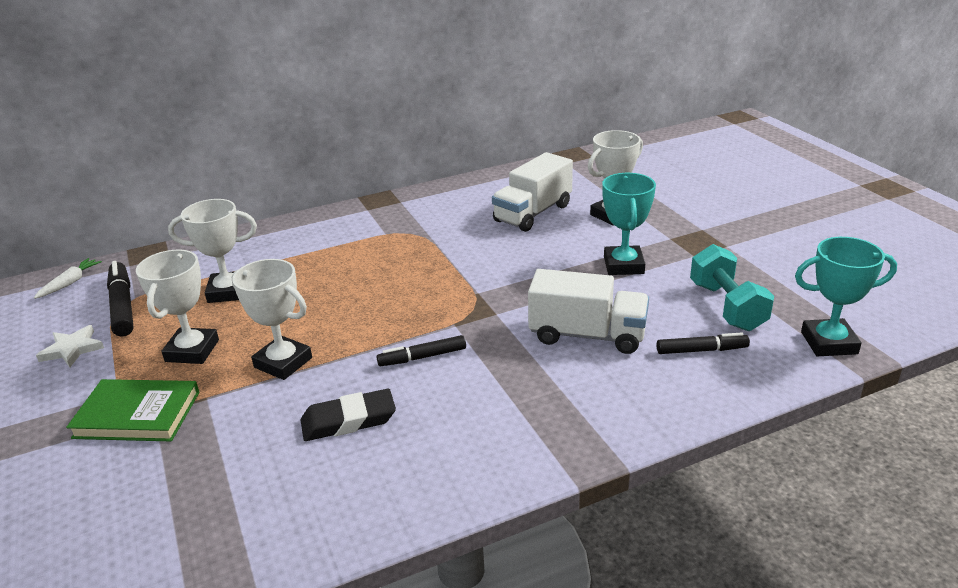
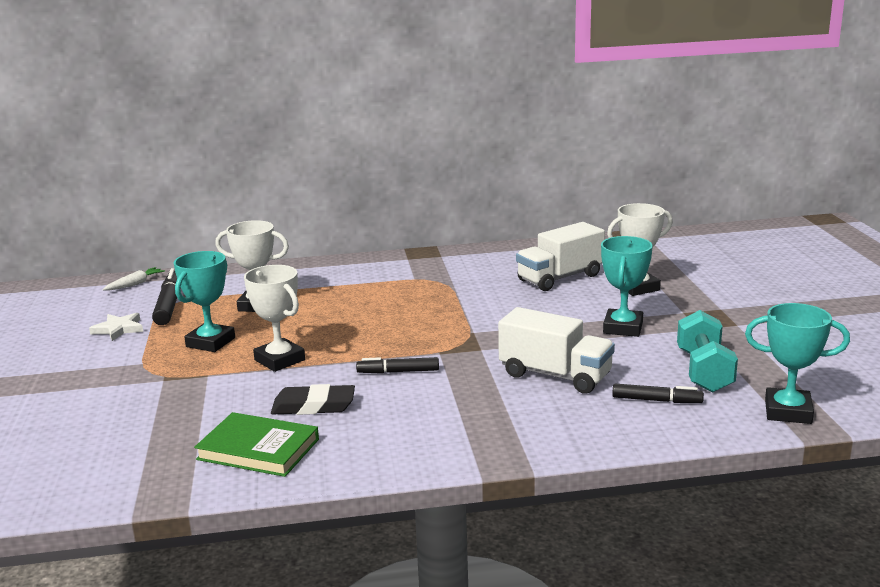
camera: 15 degrees right, 10 degrees down
green book [66,379,200,441] -> green book moved to [194,412,319,477]
white trophy [136,250,219,364] -> turquoise trophy [174,251,235,352]

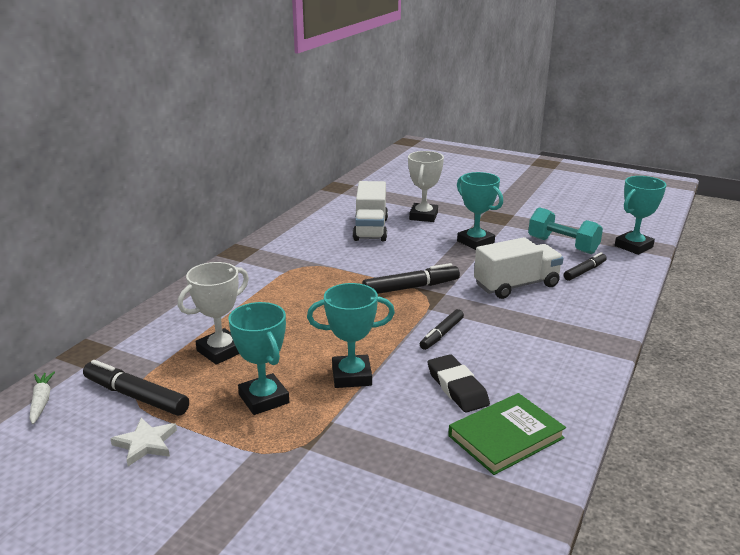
camera: 55 degrees left, 5 degrees up
white trophy [244,265,305,372] -> turquoise trophy [307,283,395,388]
black eraser [271,384,355,415] -> black eraser turned 60 degrees counterclockwise [428,354,490,413]
none -> black marker [362,263,460,294]

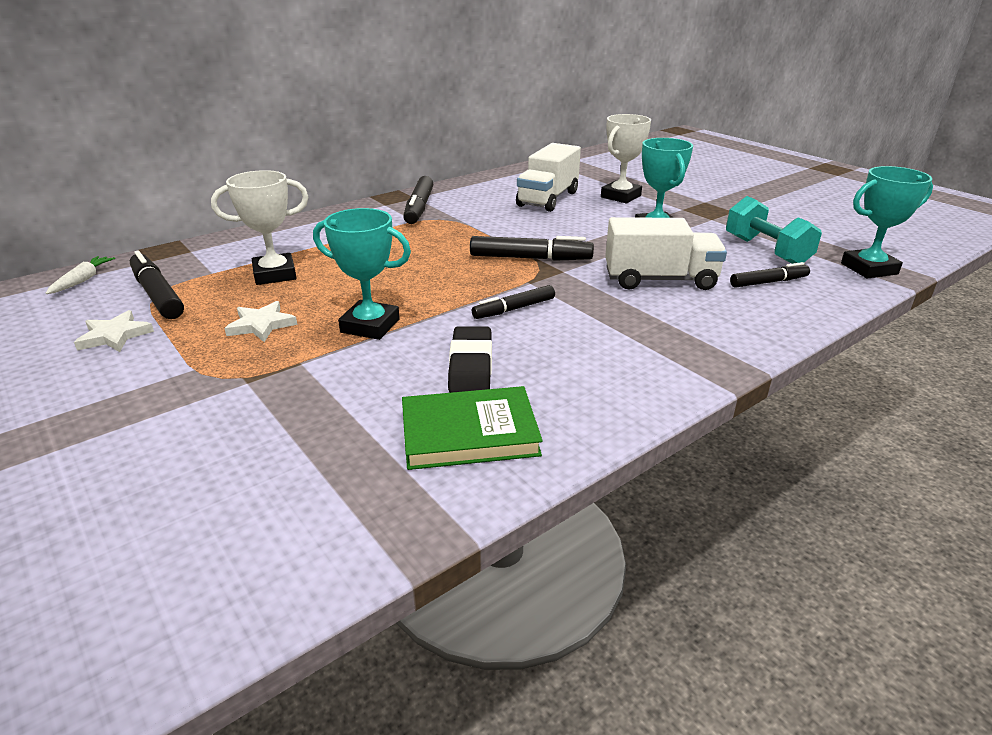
camera: 25 degrees right, 5 degrees up
turquoise trophy [228,302,289,415] -> white star [224,301,297,342]
none -> black marker [403,176,433,224]

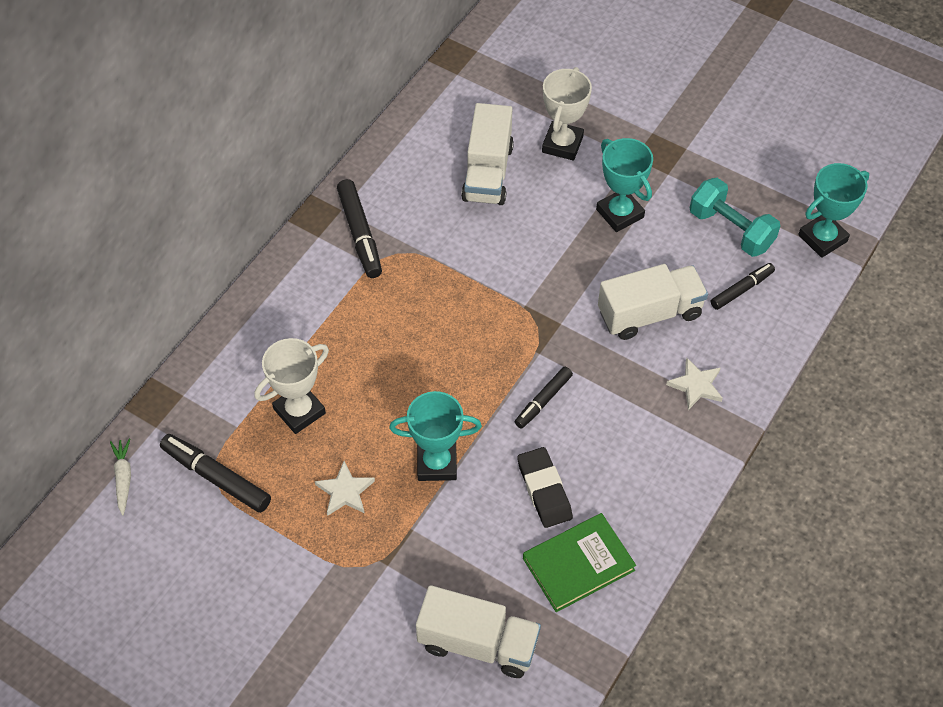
camera: 20 degrees left, 25 degrees up
white star [74,310,154,352] -> white star moved to [666,358,723,410]
black marker [470,236,594,261] -> none
none -> white truck [416,585,541,678]

